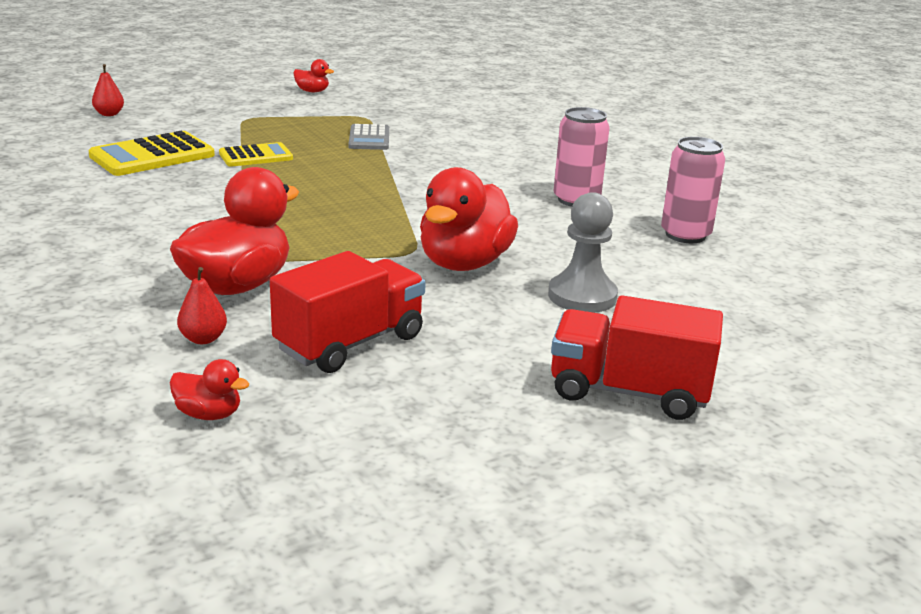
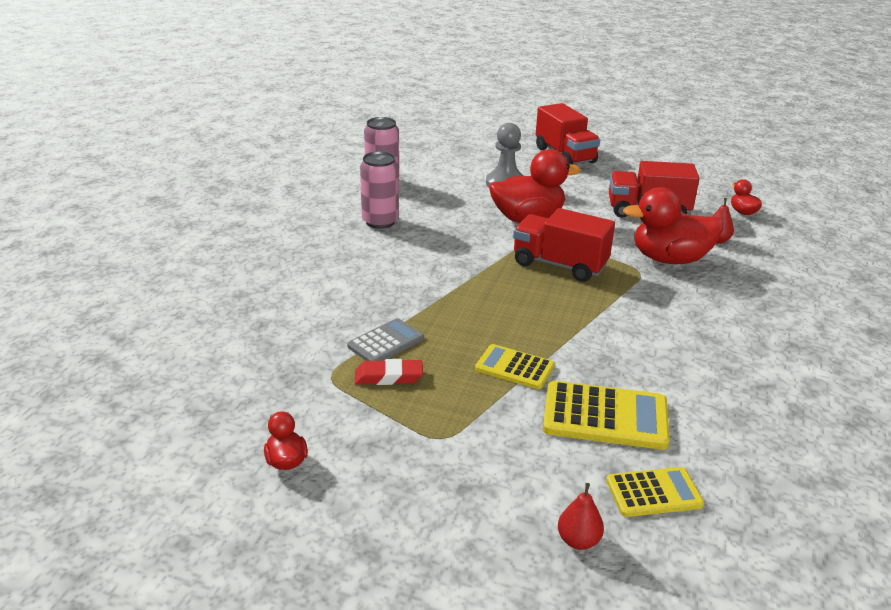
camera: 130 degrees left, 5 degrees up
none -> red eraser [355,359,423,385]
none -> red truck [513,208,615,282]
none -> yellow calculator [606,467,704,517]

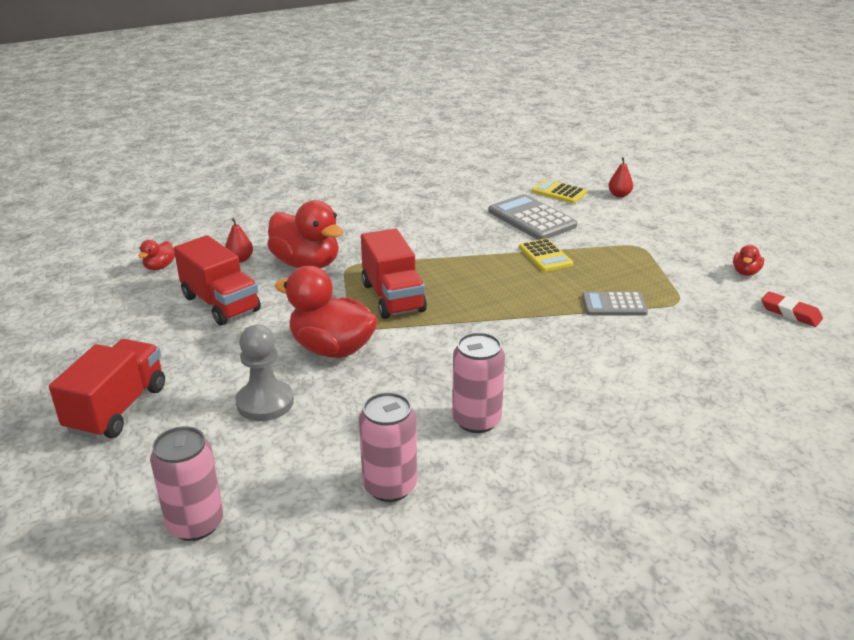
camera: 135 degrees left, 0 degrees up
red eraser [355,359,423,385] -> red eraser moved to [761,292,823,327]
yellow calculator [543,381,670,450] -> grey calculator [488,194,577,240]
none -> pink can [150,426,223,541]

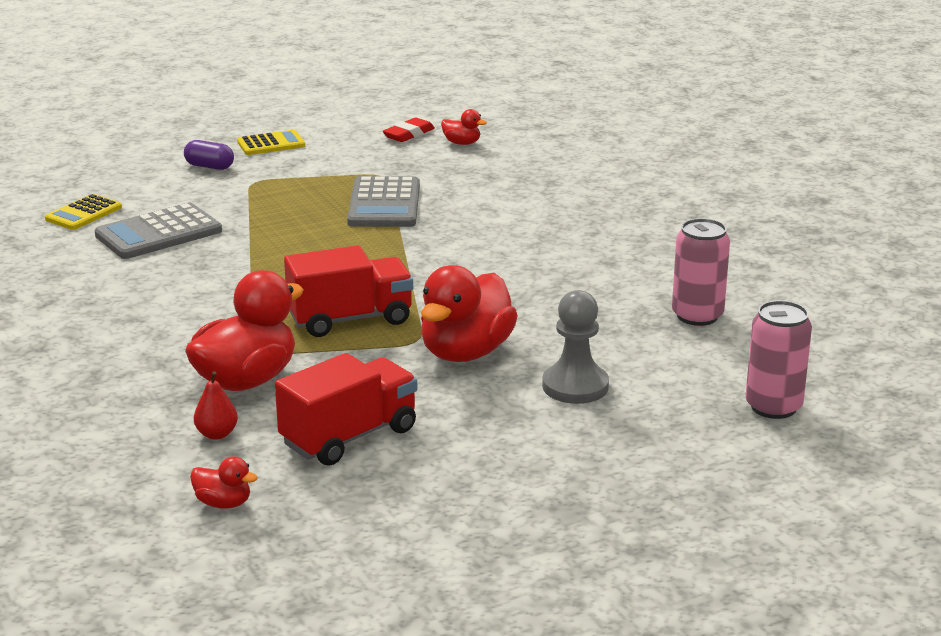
camera: 90 degrees left, 5 degrees down
red truck [49,339,165,439] -> none
pink can [452,332,505,433] -> none
yellow calculator [519,238,573,272] -> yellow calculator moved to [237,130,305,155]
grey calculator [582,292,648,316] -> grey calculator [347,176,420,227], size x1.59
red pear [608,157,633,198] -> none
red duck [733,245,764,276] -> red duck moved to [441,109,487,145]
none -> purple capsule [184,140,234,170]

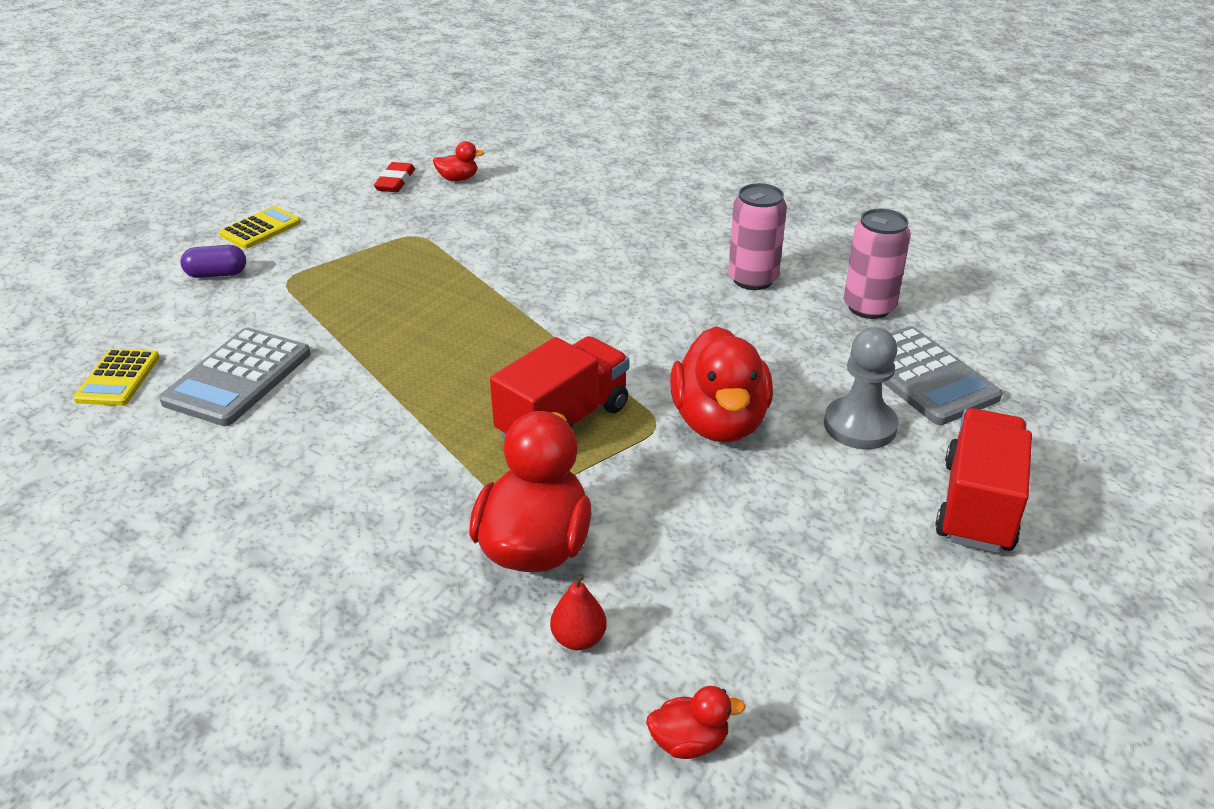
camera: 30 degrees left, 10 degrees up
red truck [275,353,417,466] -> red truck moved to [935,408,1032,553]
grey calculator [347,176,420,227] -> grey calculator moved to [850,326,1003,425]
pink can [745,300,812,419] -> pink can moved to [728,183,787,290]

